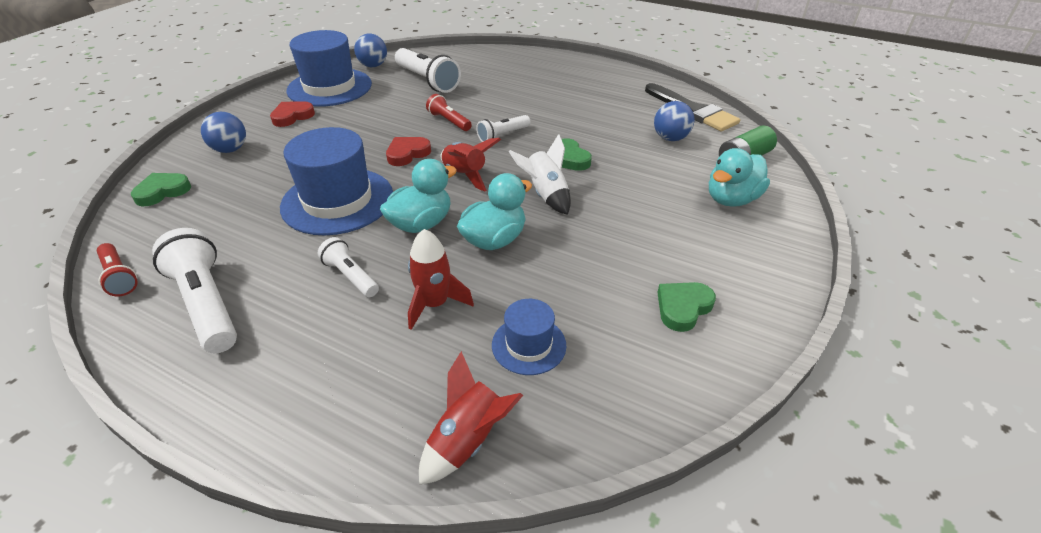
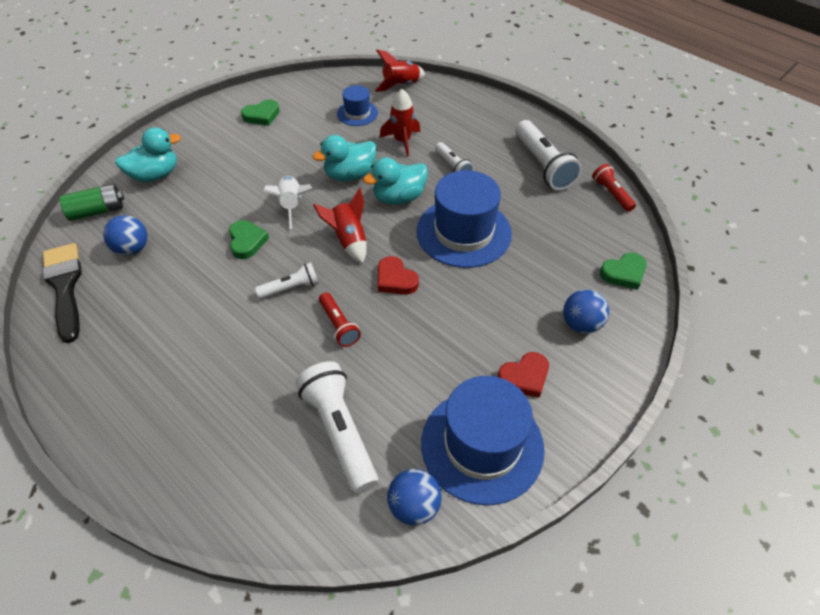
camera: 165 degrees left, 10 degrees up
red heart [386,137,431,166] -> red heart turned 75 degrees clockwise [378,256,419,295]

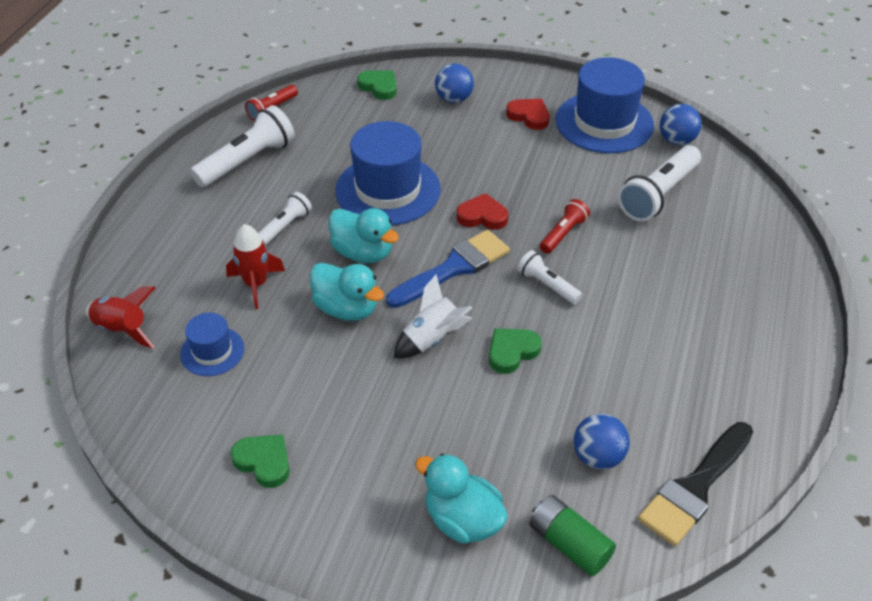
camera: 115 degrees left, 5 degrees down
red rocket [313,188,367,264] -> blue brush [386,230,510,308]
red heart [378,256,419,295] -> red heart turned 105 degrees counterclockwise [456,193,508,230]

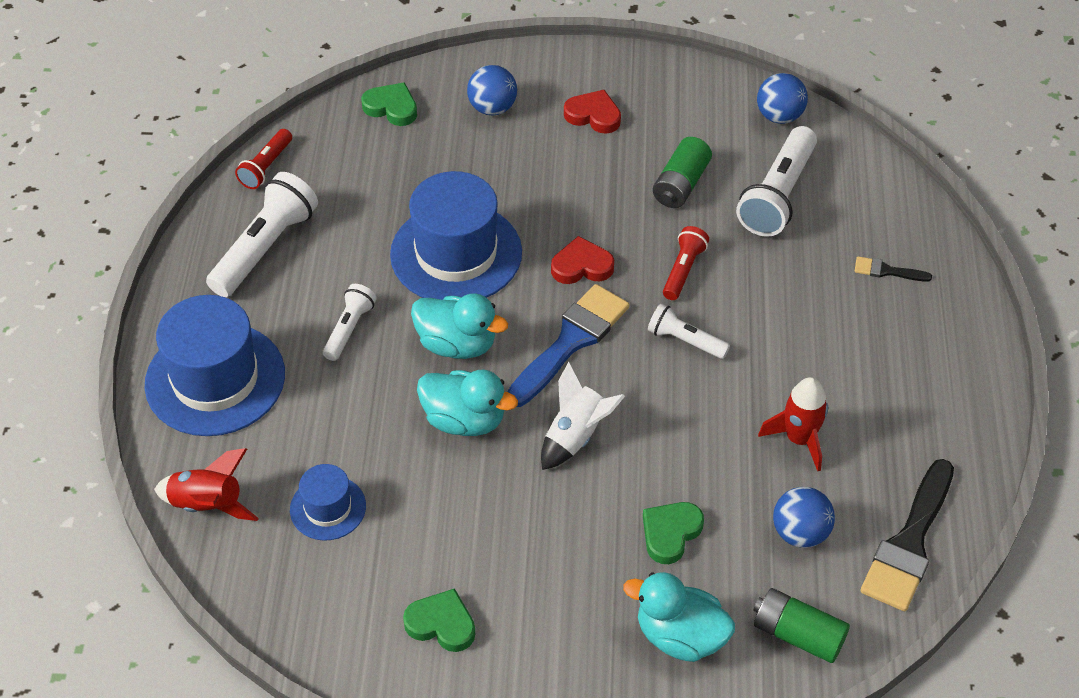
camera: 15 degrees left, 5 degrees up
red rocket [226,224,285,309] -> red rocket moved to [758,377,828,471]
green heart [489,328,542,374] -> green heart moved to [643,502,704,564]
blue hat [555,57,654,153] -> blue hat moved to [145,295,285,436]
none -> green battery [653,137,712,208]
none -> black brush [855,256,932,282]

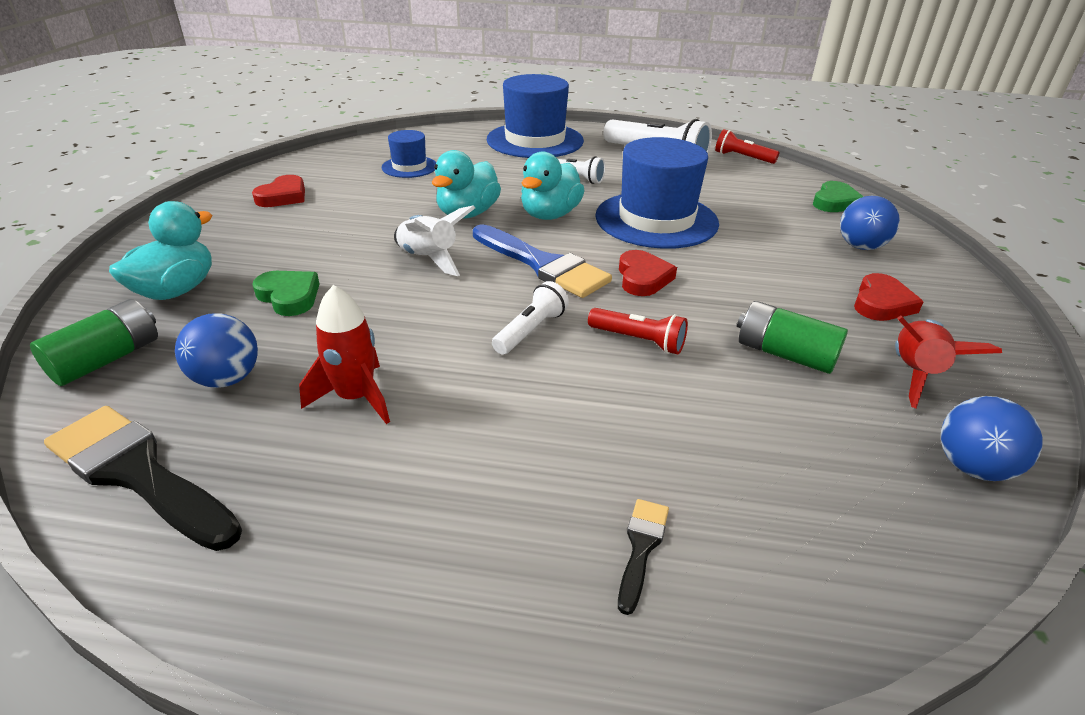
camera: 95 degrees right, 15 degrees down
red rocket [154,448,259,521] -> red rocket moved to [895,315,1002,408]
green heart [403,588,475,652] -> red heart [252,175,305,207]
white flashlight [736,126,817,237] -> none

